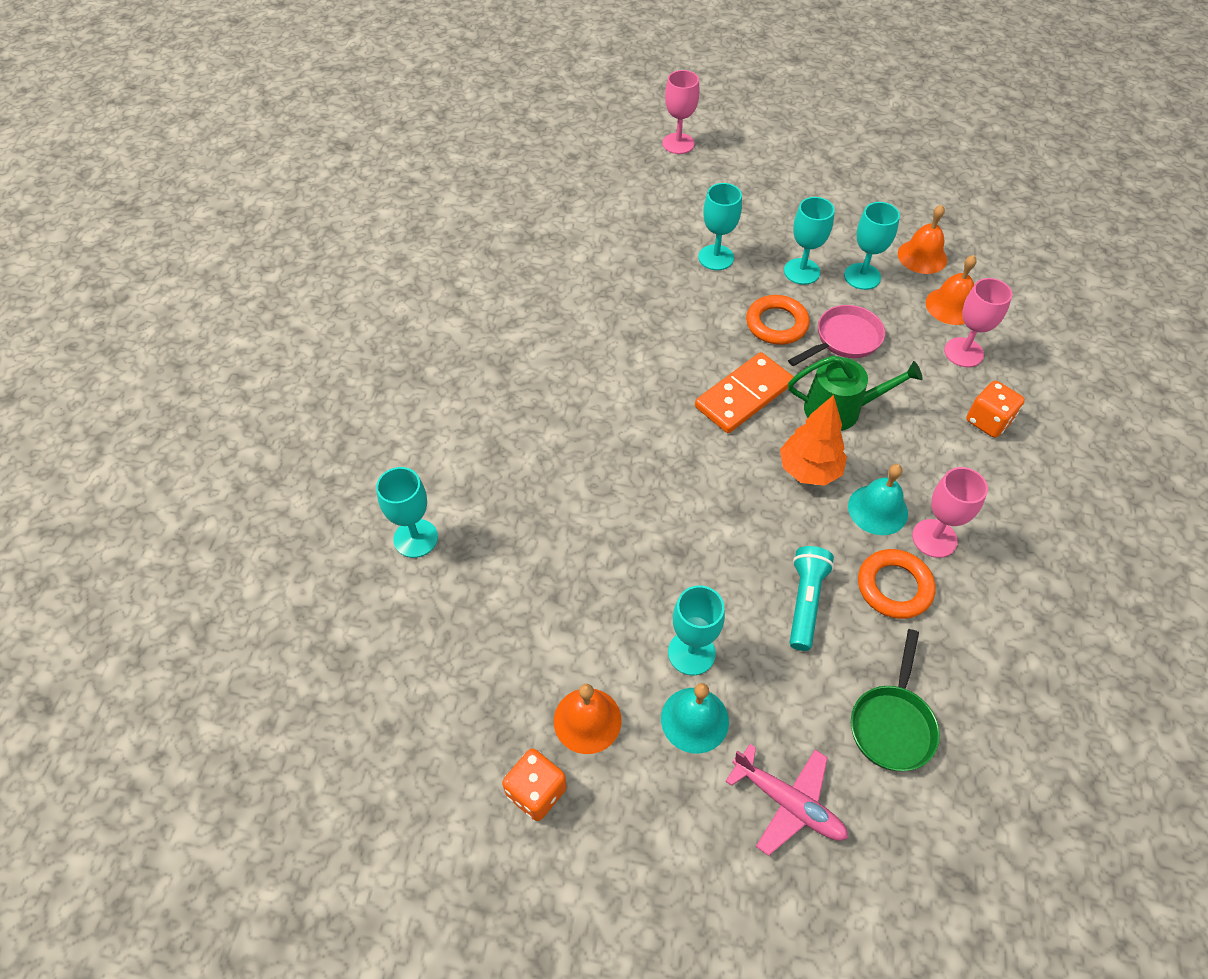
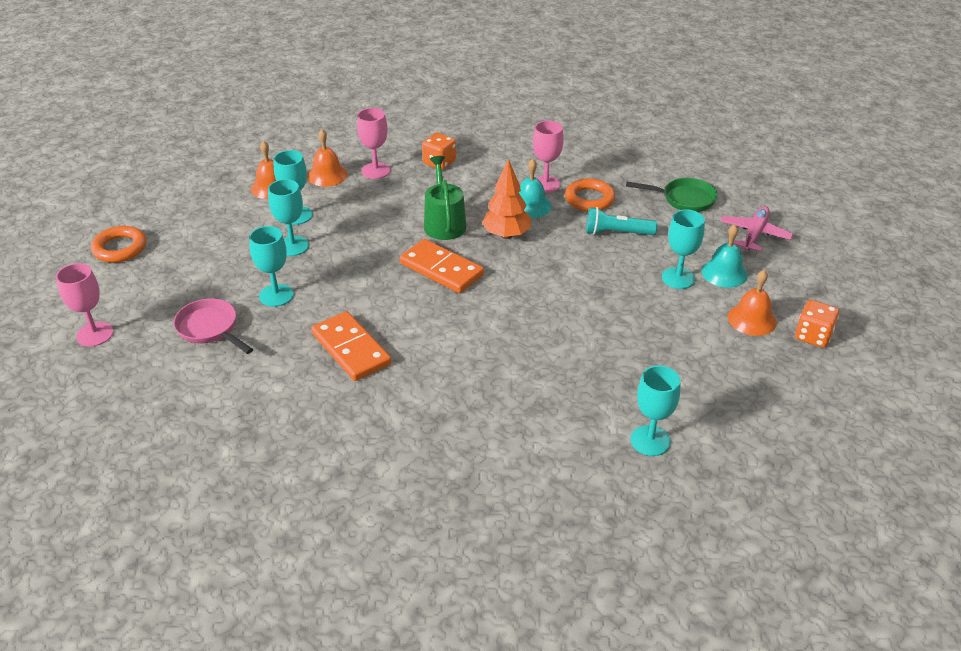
camera: 100 degrees left, 15 degrees down
orange ring [746,295,810,345] -> orange ring moved to [91,226,146,263]
pink pan [788,305,885,366] -> pink pan moved to [174,298,253,354]
none -> orange domino [311,311,391,381]

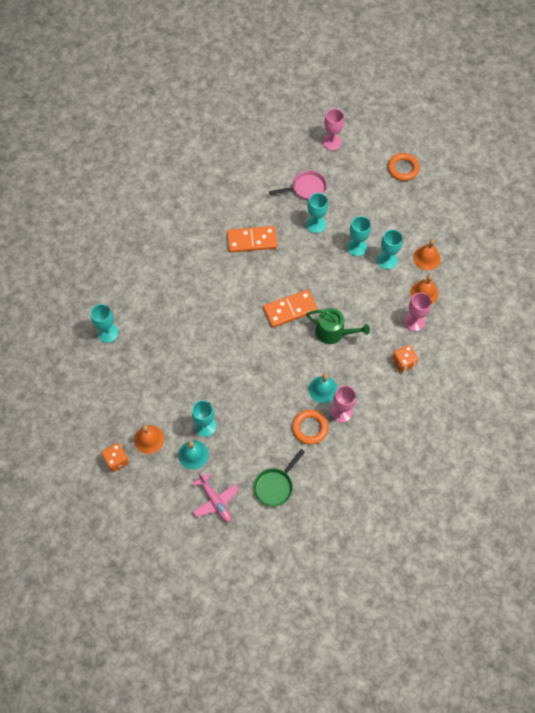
camera: 120 degrees right, 25 degrees up
orange tree [482,159,531,239] -> none
turquoise flashlight [586,207,657,235] -> none

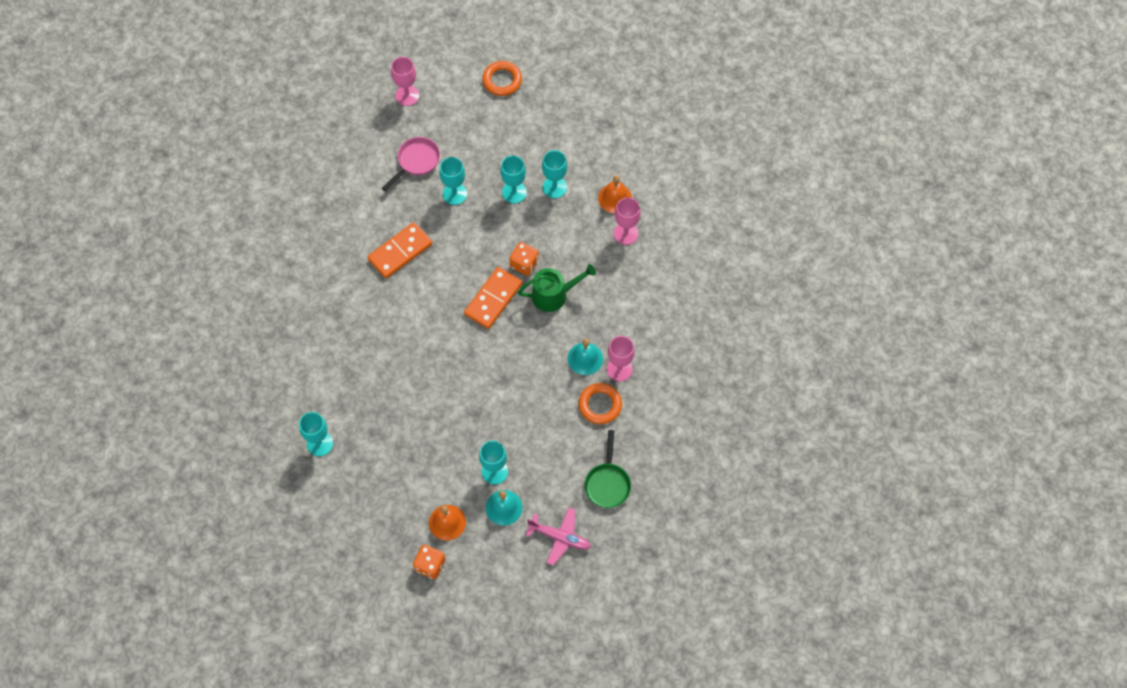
camera: 35 degrees left, 0 degrees up
orange dice [392,345,418,373] -> orange dice moved to [509,242,539,276]
orange bell [413,239,441,270] -> none

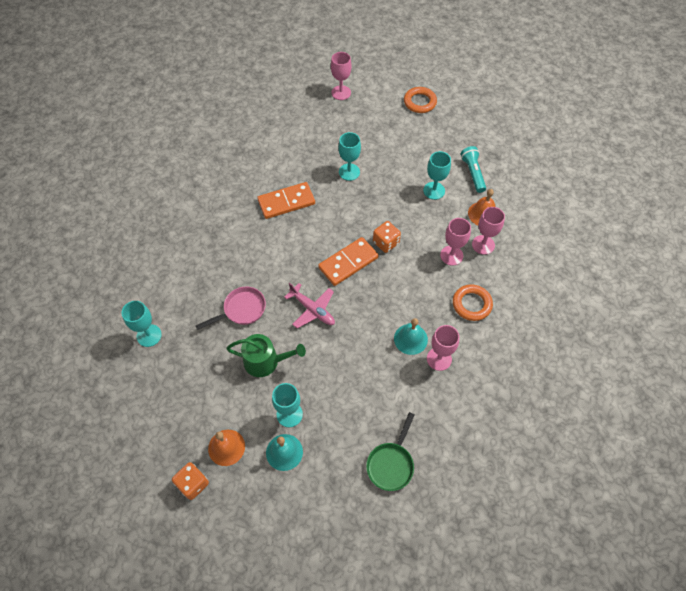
camera: 20 degrees right, 5 degrees down
pink pan [382,137,440,191] -> pink pan moved to [196,287,266,330]
turquoise goblet [500,155,527,204] -> none
green watering can [518,264,596,312] -> green watering can moved to [226,334,306,377]
pink plane [526,507,591,566] -> pink plane moved to [284,283,335,329]
orange ring [578,383,622,424] -> orange ring moved to [453,284,493,321]
none -> pink goblet [440,218,471,266]
none -> turquoise flashlight [461,146,486,193]

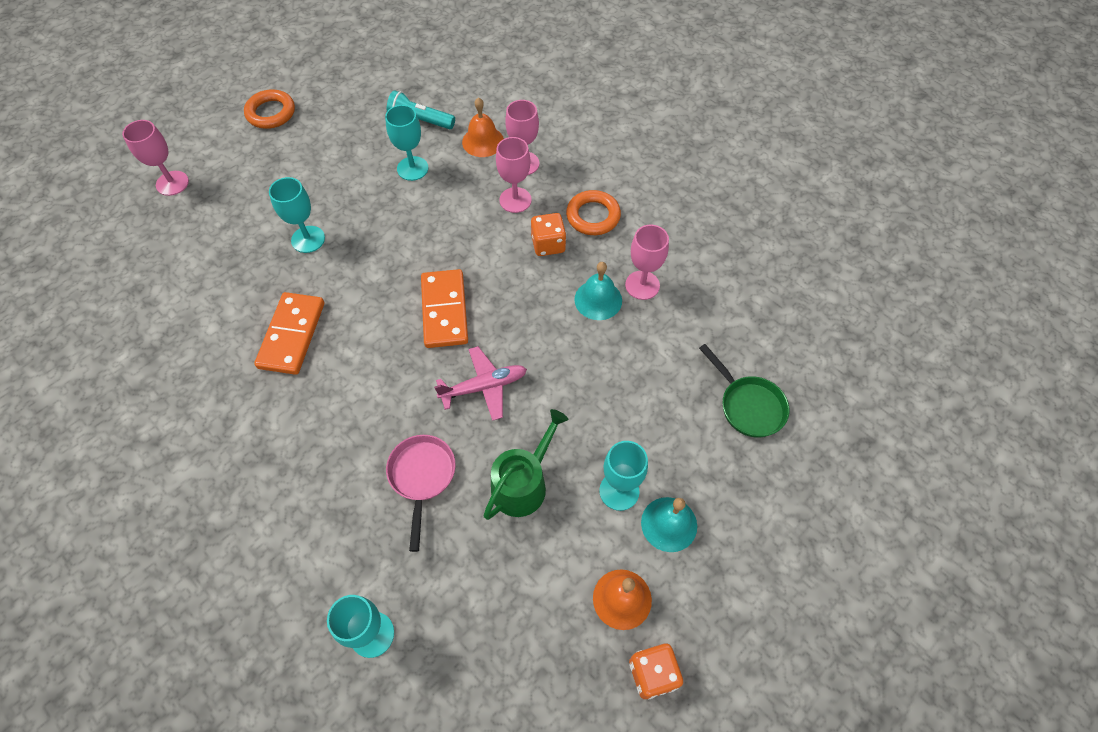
camera: 60 degrees left, 0 degrees up
orange dice [373,221,401,253] -> orange dice moved to [531,213,566,256]

